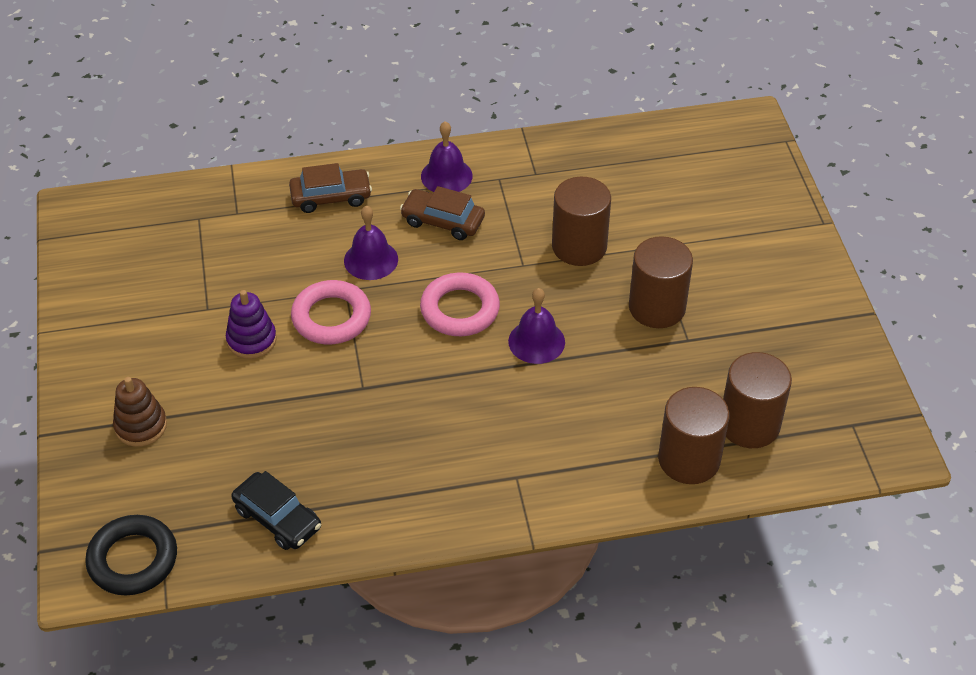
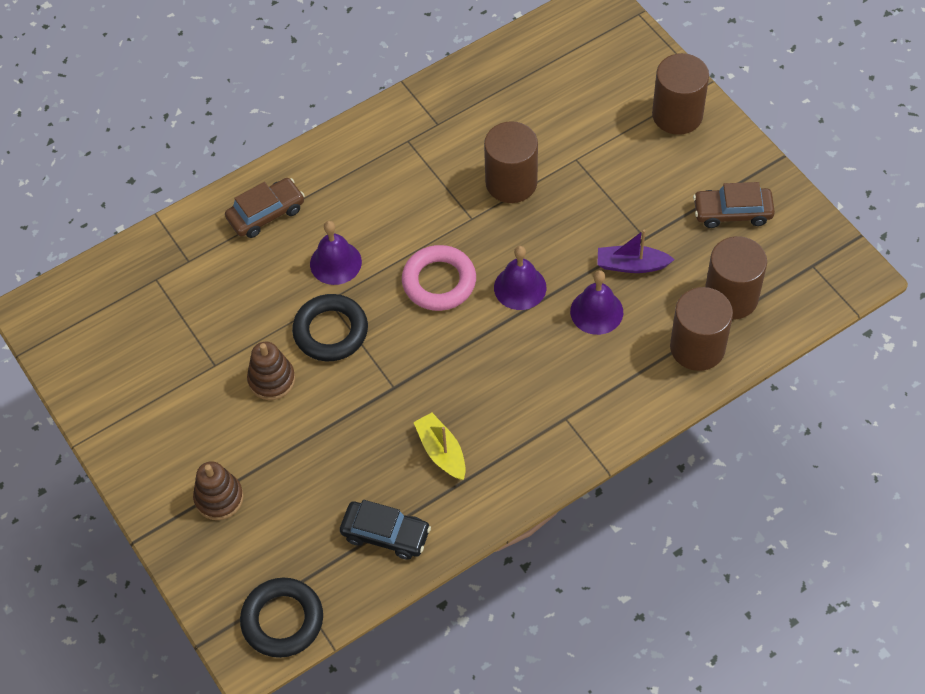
camera: 20 degrees left, 10 degrees up
purple stacking toy [226,290,277,359] -> brown stacking toy [247,342,295,400]
pink ring [291,280,371,344] -> black ring [292,294,368,361]
brown car [400,186,485,240] -> brown car moved to [693,182,775,228]
purple bell [421,121,473,192] -> purple bell moved to [570,270,623,335]
brown cylinder [629,236,693,328] -> brown cylinder moved to [652,53,709,135]
none -> yellow boat [413,413,466,480]
none -> purple boat [597,229,675,273]

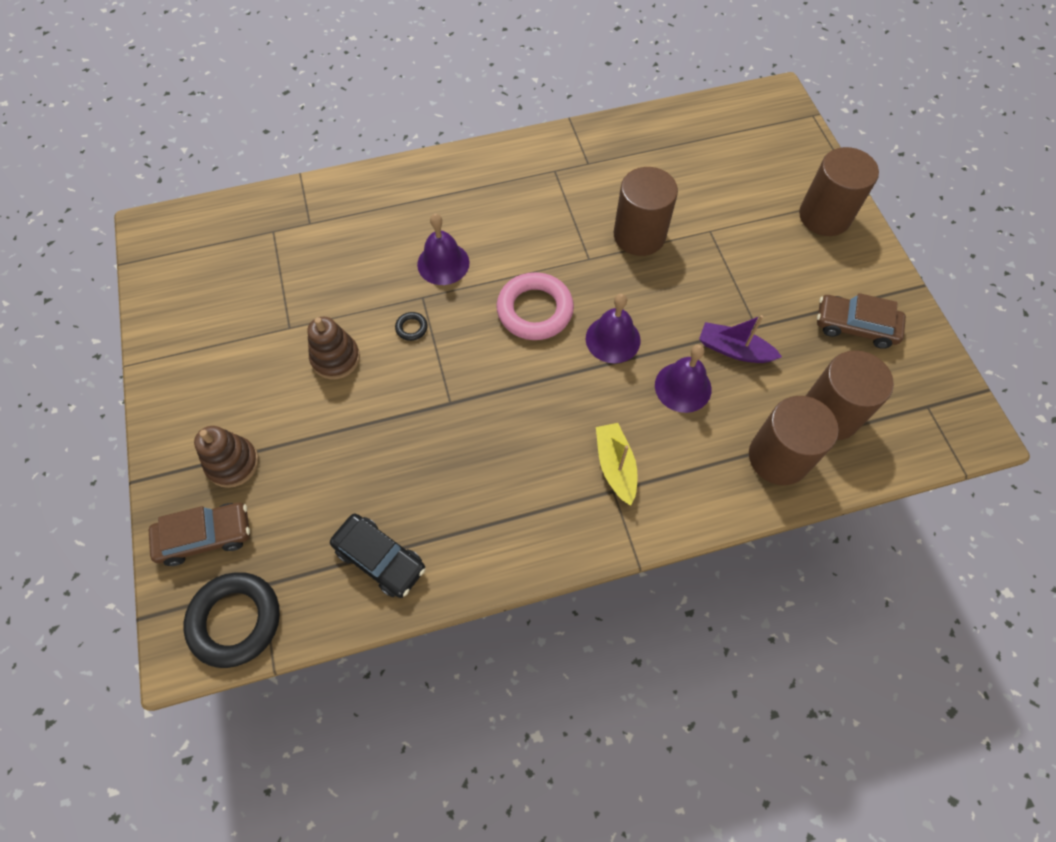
camera: 15 degrees right, 5 degrees up
brown car [225,178,305,238] -> brown car moved to [149,503,250,566]
black ring [292,294,368,361] -> black ring [395,312,428,341], size x0.42
yellow boat [413,413,466,480] -> yellow boat moved to [596,423,638,506]

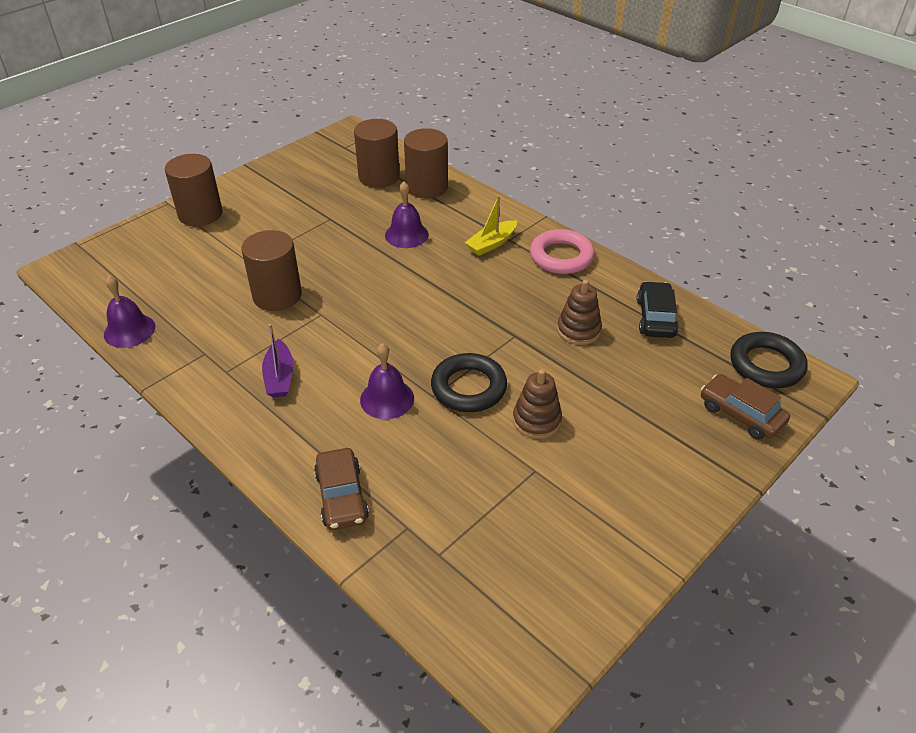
camera: 120 degrees left, 20 degrees down
brown stacking toy [194,426,259,488] -> brown stacking toy moved to [557,280,602,345]
black ring [395,312,428,341] -> black ring [431,353,507,412], size x2.40
pink ring [496,272,574,340] -> pink ring moved to [530,229,595,274]
purple bell [586,294,641,363] -> purple bell moved to [104,276,155,348]
purple boat [699,315,782,363] -> purple boat moved to [262,324,294,398]
brown car [817,293,906,349] -> brown car moved to [314,448,369,530]

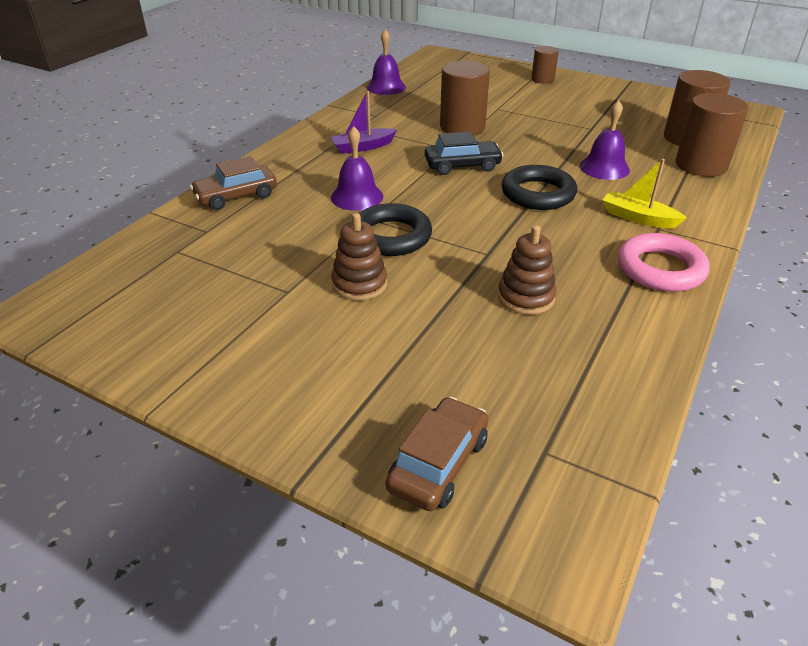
camera: 75 degrees right, 5 degrees down
brown cylinder [165,154,222,226] -> brown cylinder [531,46,559,84], size x0.58
black car [637,281,679,338] -> black car moved to [425,132,504,175]
black ring [730,332,807,388] -> black ring moved to [502,165,577,210]

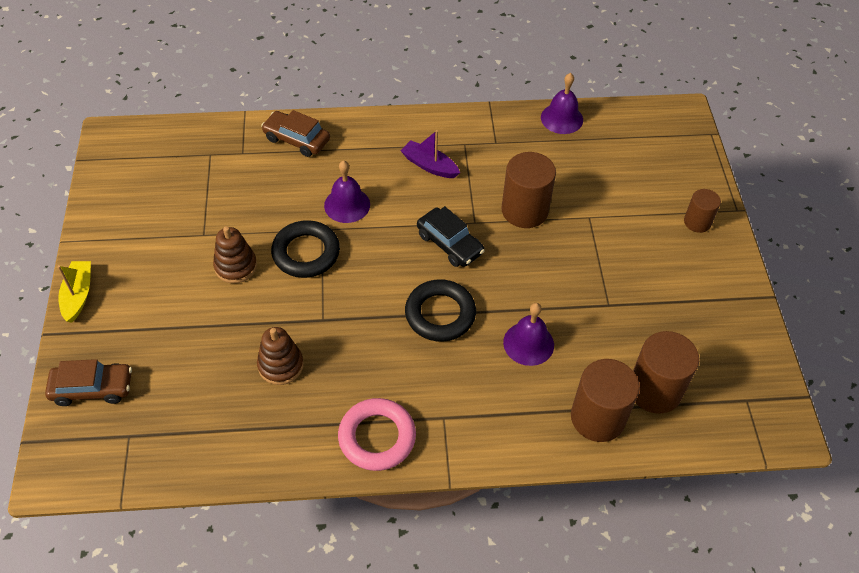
camera: 55 degrees right, 15 degrees up
yellow boat [602,159,687,229] -> yellow boat moved to [57,261,91,323]

